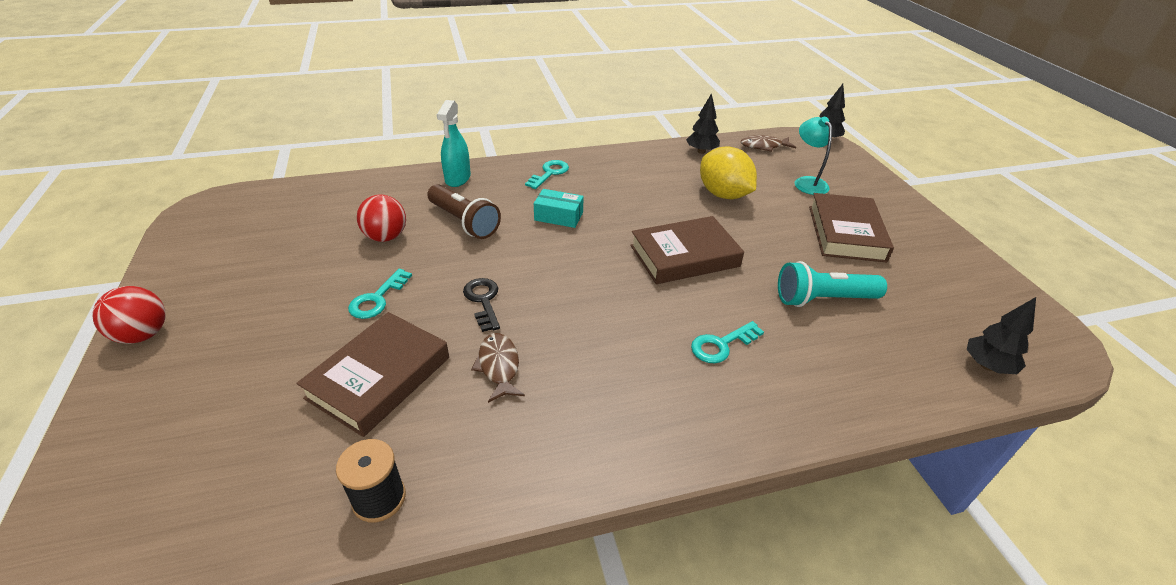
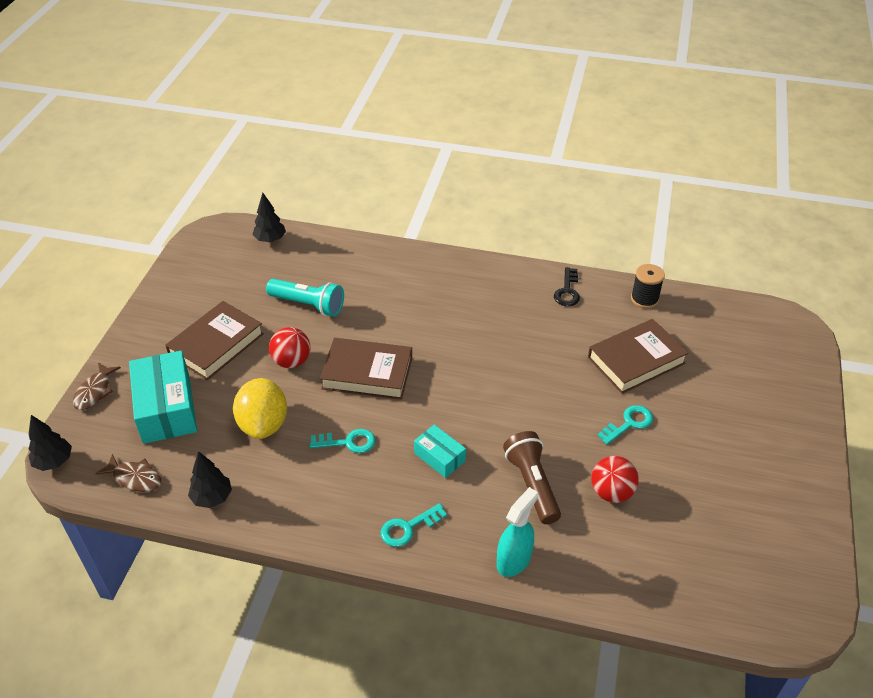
camera: 150 degrees left, 5 degrees up
red ball [92,286,165,344] -> red ball moved to [269,327,310,368]
black key [463,278,500,332] -> black key moved to [554,267,580,306]
brown fish [471,333,525,403] -> brown fish moved to [73,362,121,410]
turquoise key [691,321,764,363] -> turquoise key moved to [309,429,376,453]
turquoise lamp [795,117,832,195] -> turquoise box [129,351,197,444]

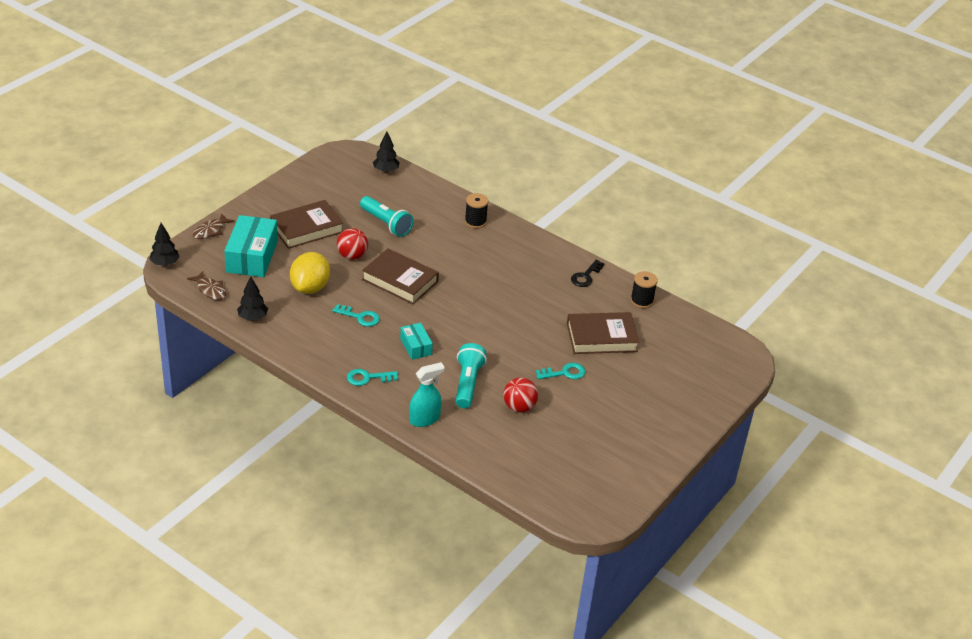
camera: 20 degrees right, 5 degrees down
brown flashlight [503,431,561,524] -> turquoise flashlight [456,343,487,408]
none -> black spool [465,193,488,228]

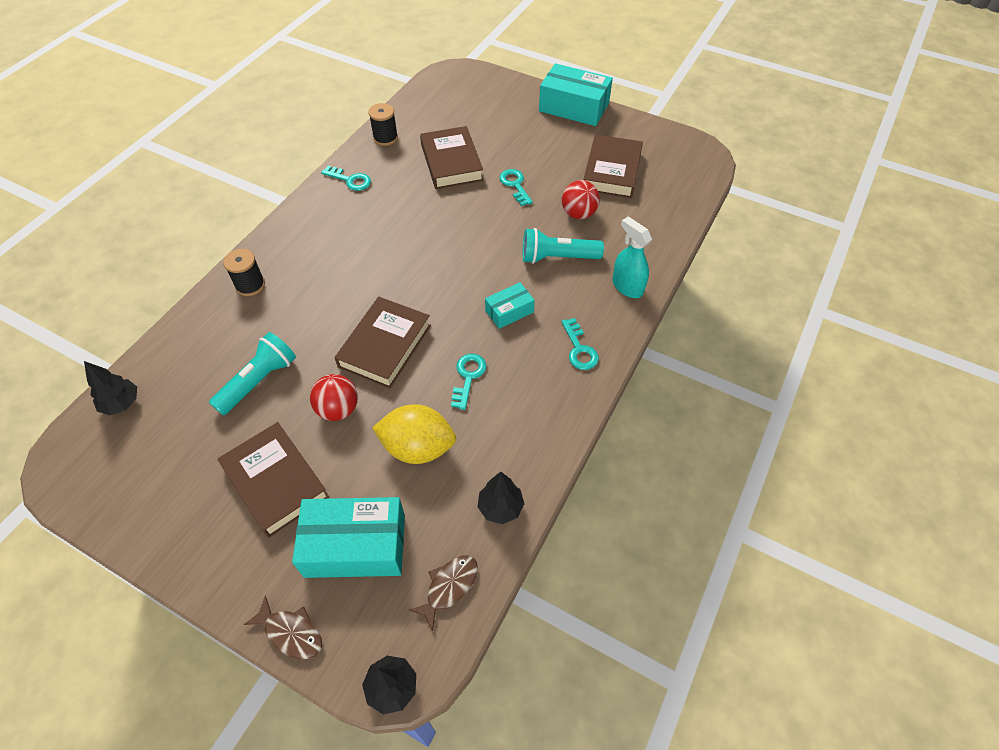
camera: 95 degrees left, 15 degrees up
black key [571,260,604,287] -> turquoise key [321,166,371,191]
none -> turquoise box [539,63,613,126]
none -> brown book [584,134,643,198]

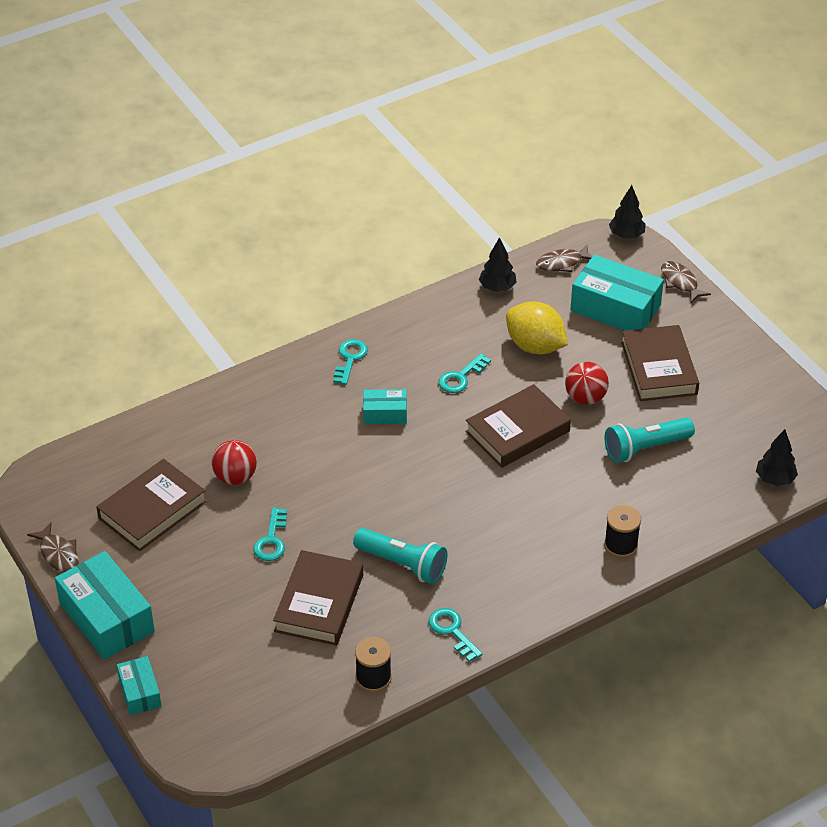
camera: 150 degrees left, 10 degrees down
turquoise flashlight [523,228,604,264] -> turquoise flashlight moved to [353,528,447,584]
turquoise spray bottle [612,217,652,298] -> none
none -> brown fish [27,523,79,572]
none -> turquoise box [117,656,161,715]

